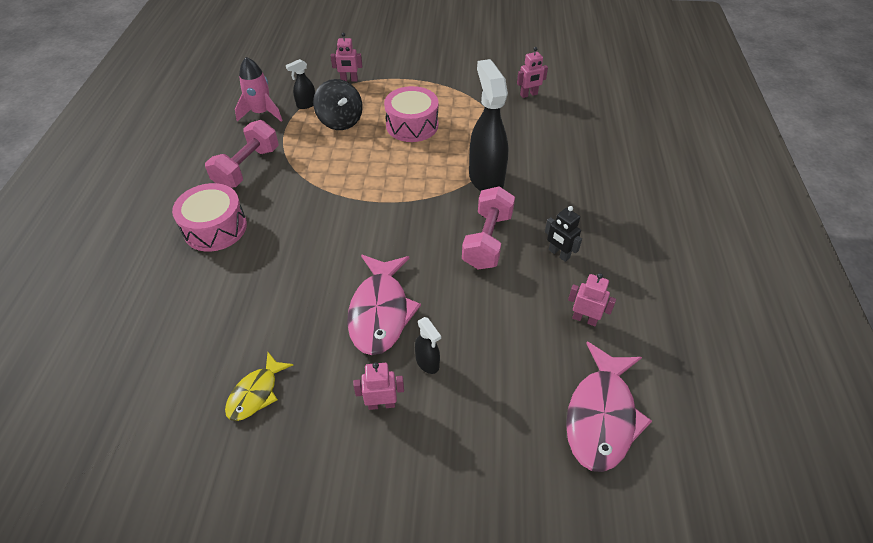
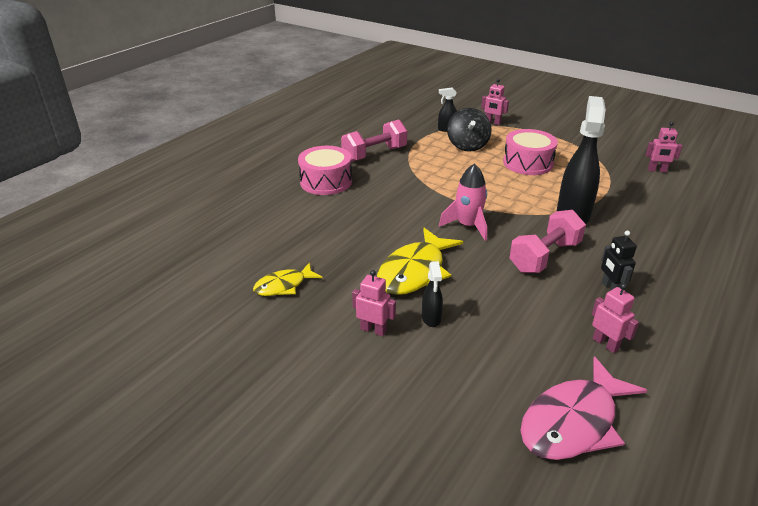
camera: 30 degrees right, 15 degrees down
pink rocket [235,57,283,121] -> pink rocket moved to [439,163,487,241]
pink fish [347,255,421,355] -> yellow fish [377,228,463,295]

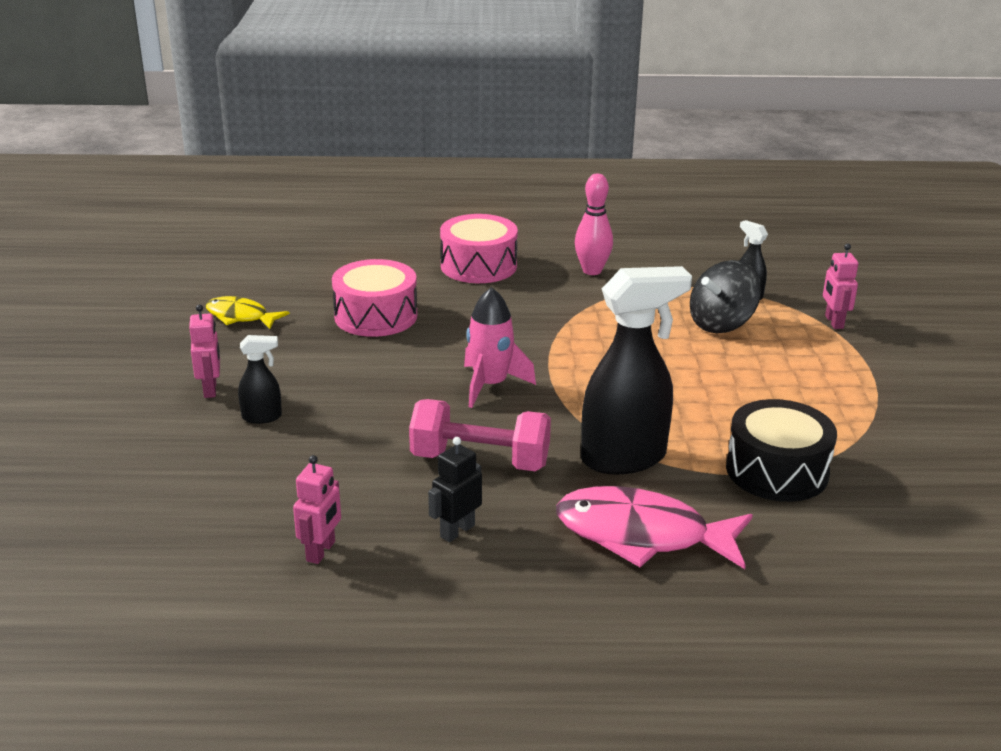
camera: 55 degrees right, 5 degrees down
pink dumbbell [341,120,407,162] -> pink bowling pin [575,174,613,275]
yellow fish [377,228,463,295] -> none
black spray bottle [422,261,443,327] -> black spray bottle turned 150 degrees counterclockwise [238,335,282,424]
pink drum [503,129,558,175] -> pink drum moved to [332,259,417,337]
pink fish [520,356,647,460] -> pink fish moved to [556,486,753,569]
pink robot [645,122,682,172] -> none
none -> black drum [726,399,837,502]

